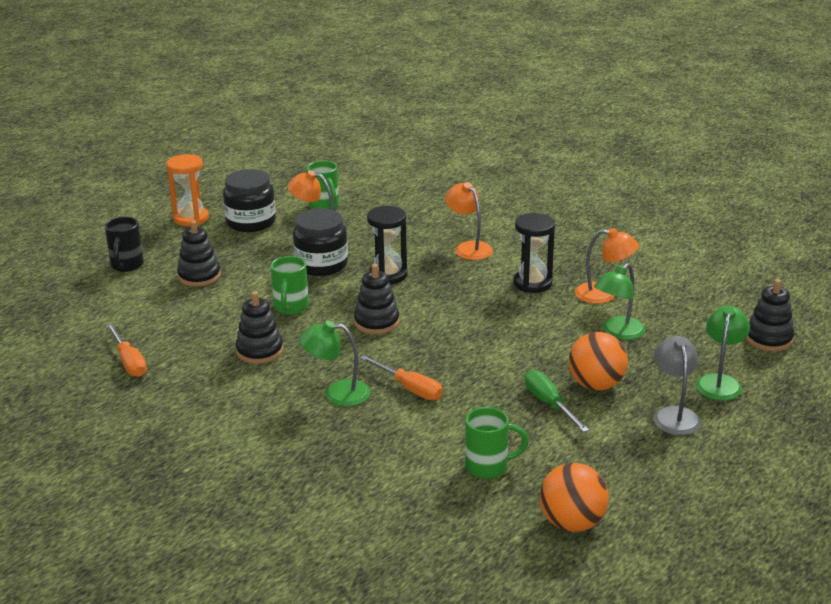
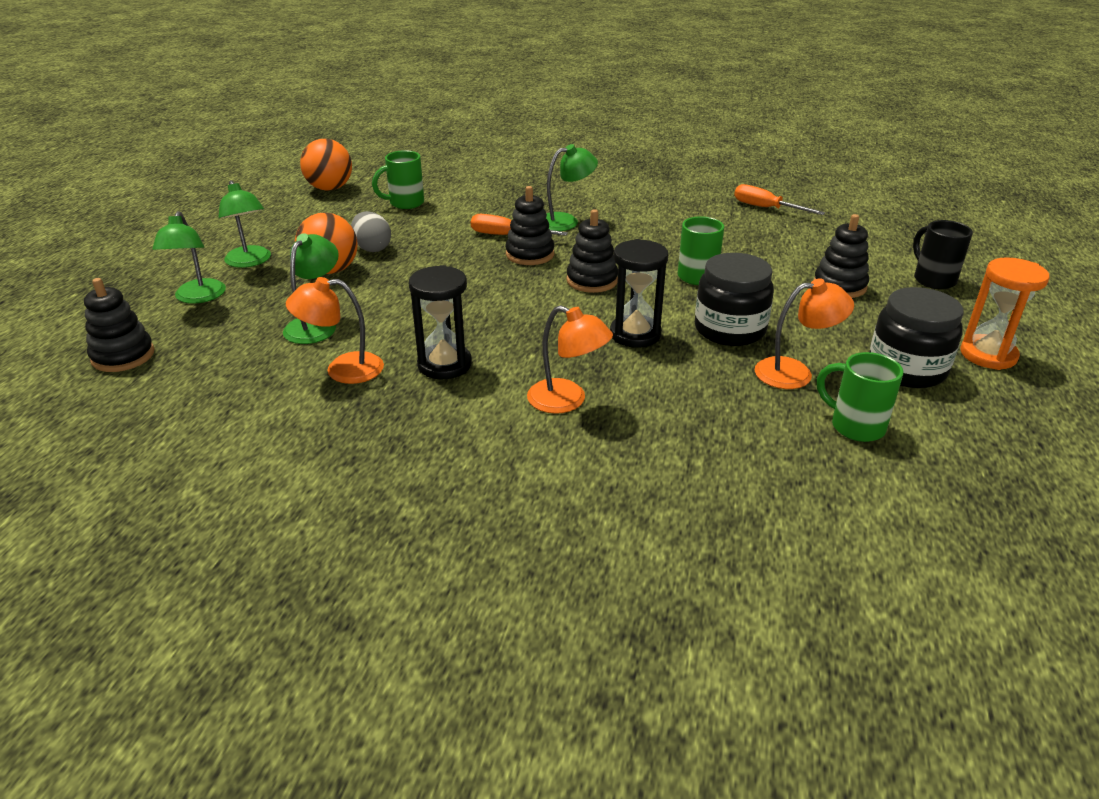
camera: 155 degrees right, 5 degrees up
black stacking toy [236,291,283,364] -> black stacking toy moved to [505,186,555,265]
green screwdriver [525,370,589,432] -> grey egg [351,211,391,252]
grey lamp [653,336,701,435] -> green lamp [219,180,271,268]

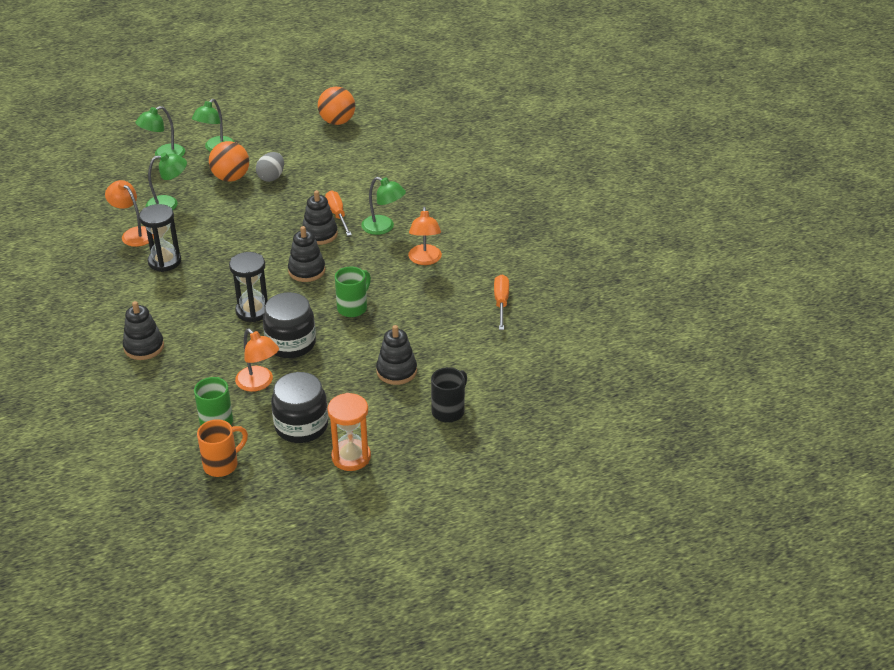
camera: 55 degrees right, 5 degrees up
black stacking toy [84,278,155,372] -> black stacking toy moved to [123,301,164,360]
green mug [372,150,424,209] -> none
orange lamp [527,305,613,414] -> orange lamp moved to [408,207,442,265]
none -> orange mug [197,419,248,477]

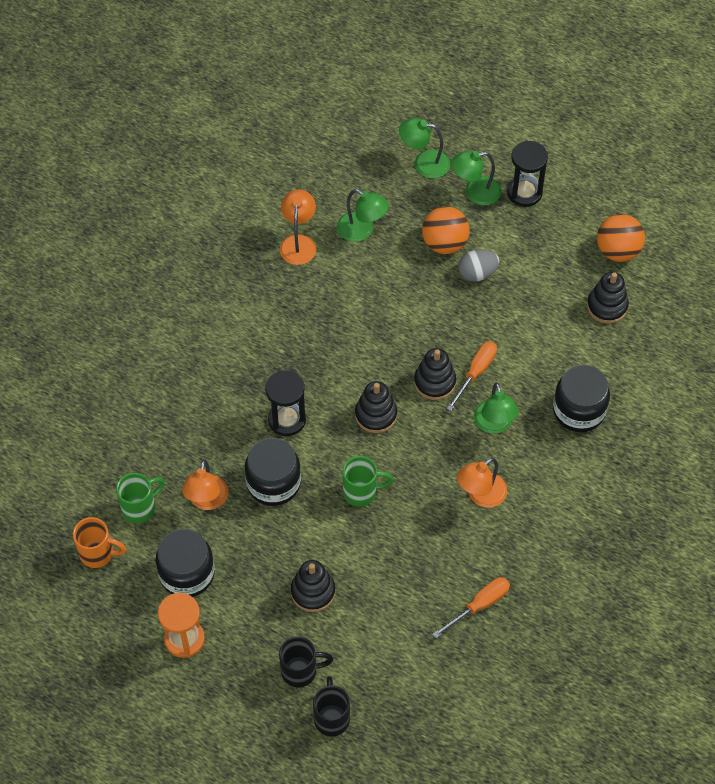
camera: 50 degrees right, 20 degrees up
black stacking toy [123,301,164,360] -> black stacking toy moved to [587,272,629,323]
black hourglass [139,204,181,272] -> black hourglass moved to [507,141,548,207]
none -> black mug [313,676,350,737]
none -> black jar [553,365,610,432]

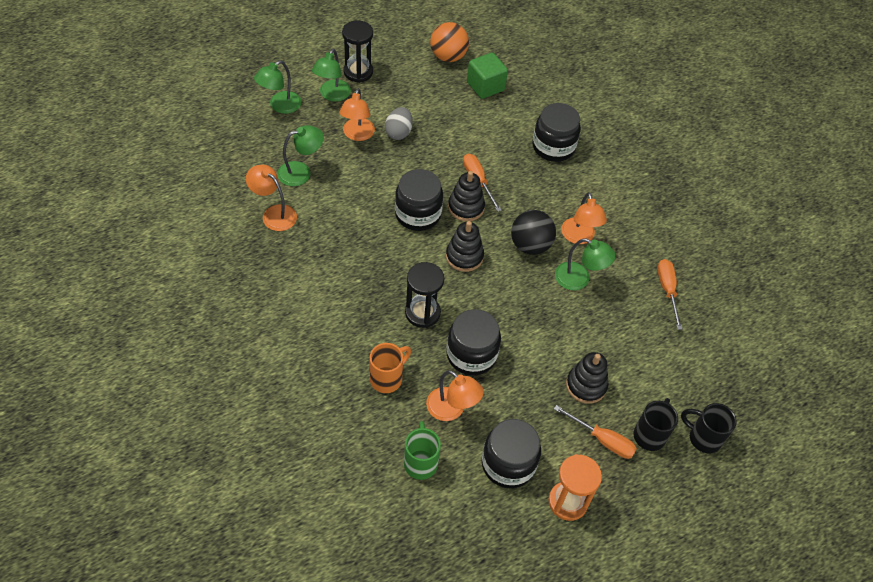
camera: 60 degrees left, 5 degrees down
orange mug [73,517,126,568] -> orange mug moved to [369,343,411,393]
green mug [343,456,393,506] -> none
orange ball [422,206,470,254] -> orange lamp [339,88,375,141]
green lamp [474,383,519,434] -> green lamp moved to [555,239,616,290]
black stacking toy [587,272,629,323] -> green cube [467,52,508,99]
none -> black jar [395,169,443,231]
none -> black ball [511,210,556,255]
none -> orange screwdriver [554,405,637,459]

